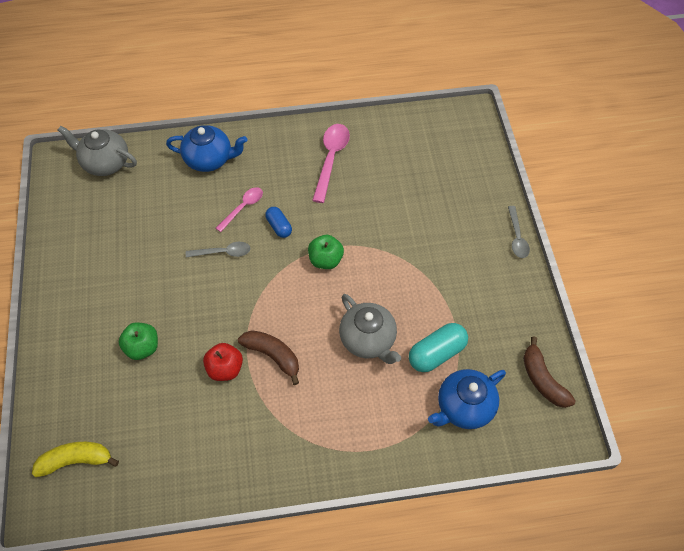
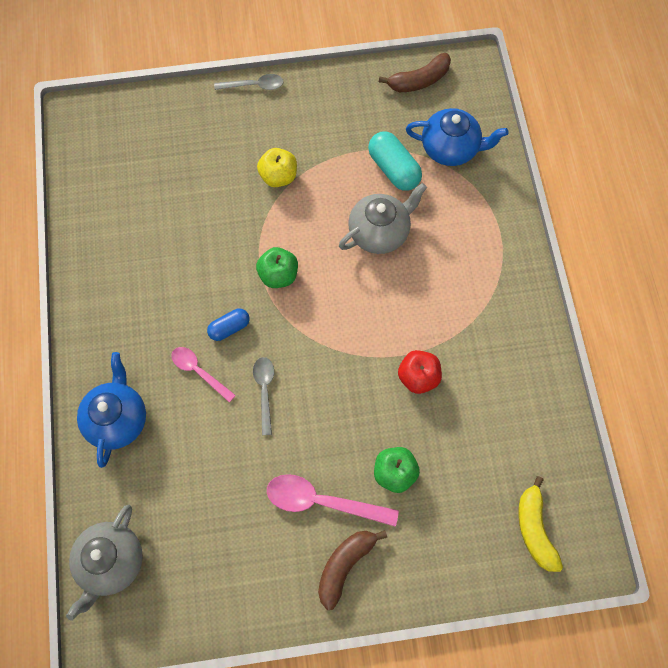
camera: 90 degrees left, 10 degrees up
brown banana [238,330,299,385] -> brown banana moved to [318,530,387,610]
pink spoon [312,124,350,203] -> pink spoon moved to [267,474,399,527]
blue teapot [428,369,506,429] -> blue teapot turned 45 degrees counterclockwise [406,108,509,166]
none -> yellow apple [257,148,297,187]

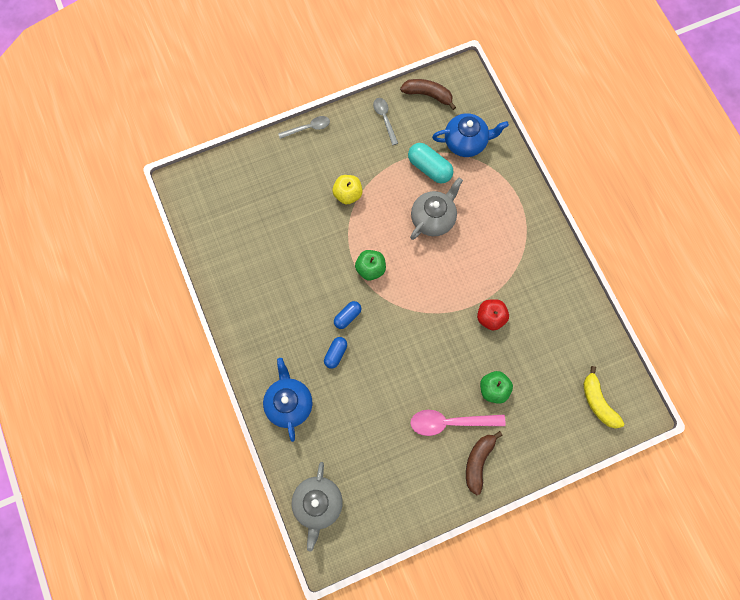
camera: 15 degrees left, 5 degrees up
pink spoon [171,347,236,403] -> blue capsule [324,337,347,369]
grey spoon [253,357,274,435] -> grey spoon moved to [373,98,398,145]
brown banana [379,53,451,92] -> brown banana turned 120 degrees counterclockwise [400,79,456,110]

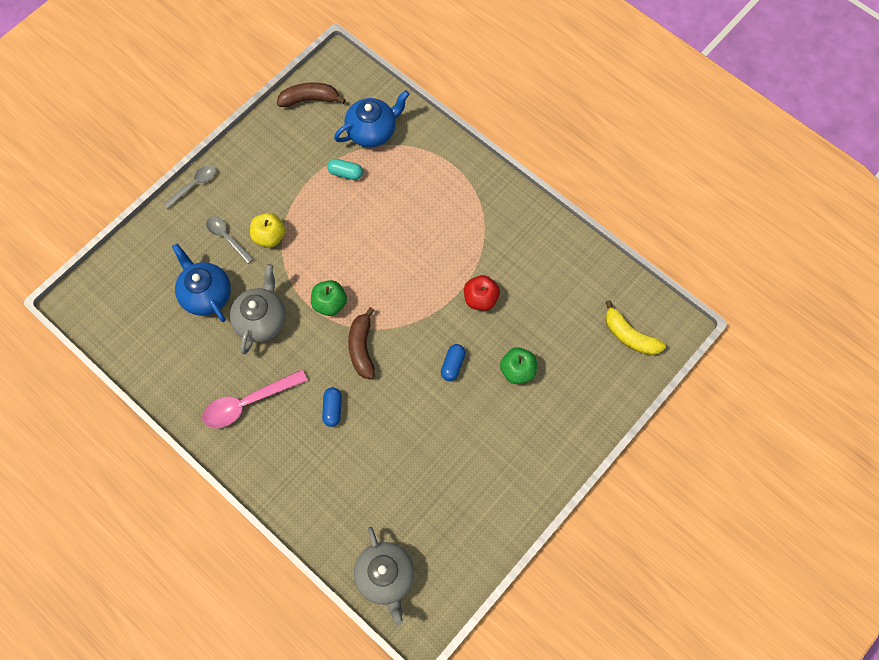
camera: 25 degrees left, 5 degrees down
blue teapot [263,358,312,442] -> blue teapot moved to [172,244,231,322]
blue capsule [334,301,361,329] -> blue capsule moved to [441,344,466,381]
grey spoon [373,98,398,145] -> grey spoon moved to [206,217,254,264]
turquoise capsule [408,143,454,184] -> turquoise capsule [327,159,363,180], size x0.61
grey teapot [410,178,463,240] -> grey teapot moved to [230,264,286,354]
pink spoon [410,410,505,436] -> pink spoon moved to [202,370,308,428]
brown banana [466,431,503,495] -> brown banana moved to [348,307,375,379]

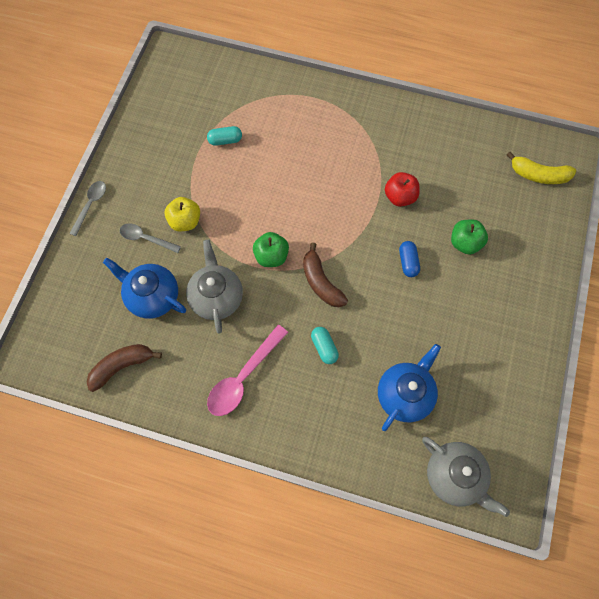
camera: 25 degrees left, 0 degrees up
brown banana [277,82,346,107] -> brown banana moved to [86,344,162,392]
blue capsule [322,387,342,427] -> turquoise capsule [311,327,339,364]
blue teapot [334,90,409,147] -> blue teapot moved to [378,344,441,431]

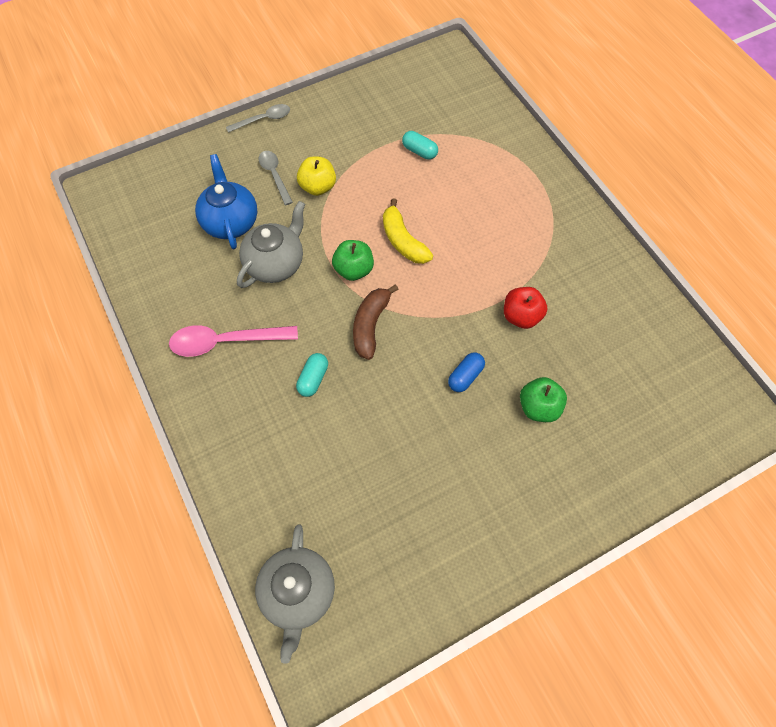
camera: 45 degrees right, 5 degrees down
brown banana [86,344,162,392] -> none
blue teapot [378,344,441,431] -> none
yellow banana [507,152,576,184] -> yellow banana moved to [383,198,433,264]

